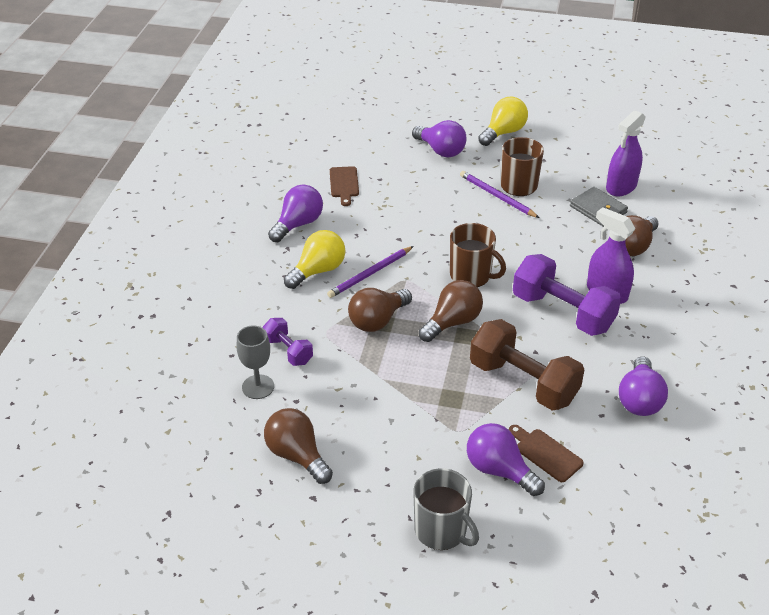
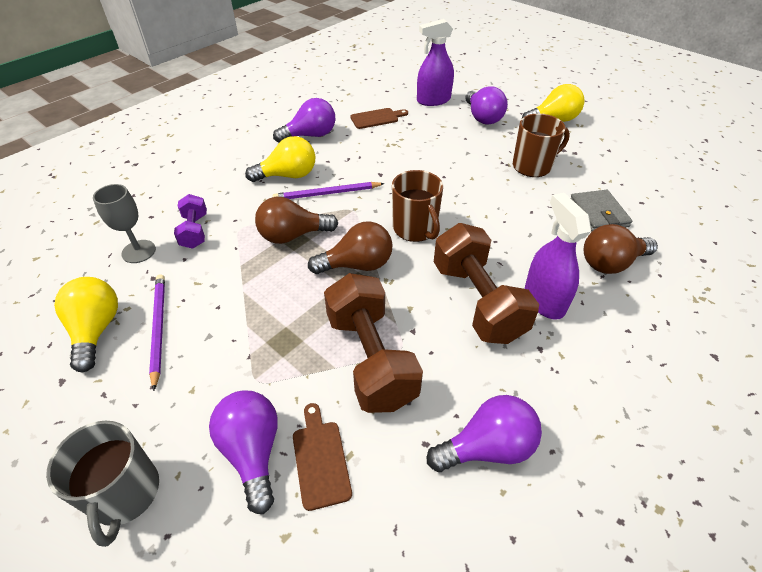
camera: 30 degrees right, 5 degrees up
brown light bulb [264,408,333,484] -> yellow light bulb [54,277,118,372]
brown cutting board [330,166,359,206] -> brown cutting board turned 135 degrees counterclockwise [350,108,408,129]
purple pencil [460,171,539,218] -> purple pencil moved to [149,274,165,391]
purple dumbbell [513,254,621,336] -> brown dumbbell [434,223,539,344]
purple spray bottle [606,110,646,196] -> purple spray bottle moved to [417,19,454,106]
purple light bulb [619,356,668,416] -> purple light bulb turned 150 degrees counterclockwise [427,395,542,472]

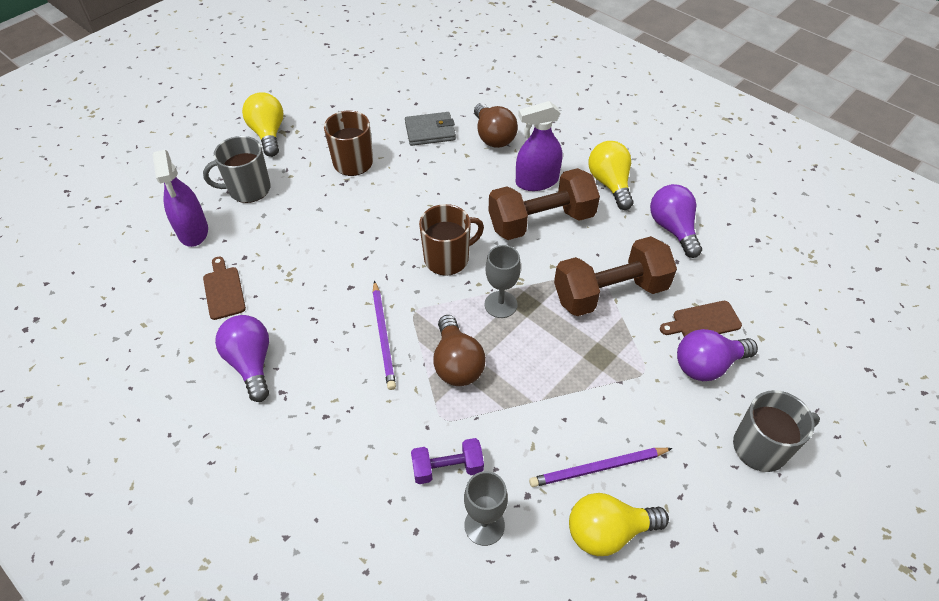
camera: 90 degrees left, 5 degrees up
yellow light bulb [245,136,315,182] -> yellow light bulb moved to [588,141,633,210]
brown light bulb [308,222,393,274] -> grey goblet [485,245,521,318]
purple light bulb [465,86,508,125] -> grey mug [203,136,271,203]

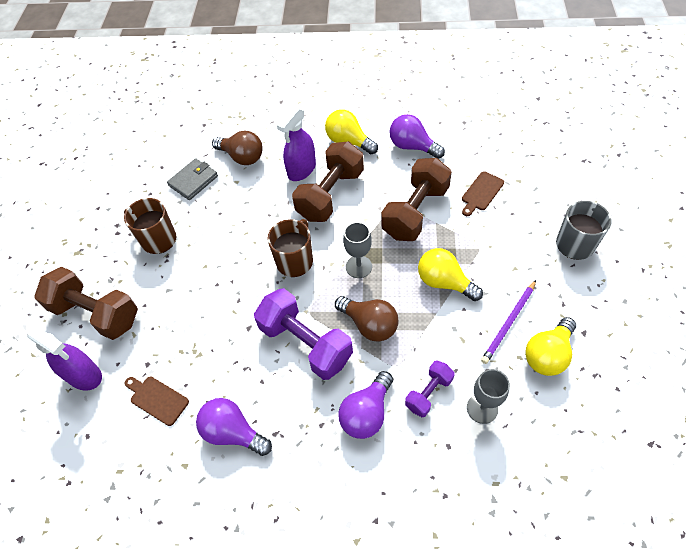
camera: 35 degrees left, 5 degrees up
grey mug [203,136,271,203] -> brown dumbbell [34,267,138,340]
yellow light bulb [242,92,283,157] -> yellow light bulb moved to [418,248,483,301]
purple pencil [373,280,396,390] -> purple dumbbell [254,288,353,380]
purple light bulb [677,329,758,381] -> purple light bulb moved to [338,371,393,439]

